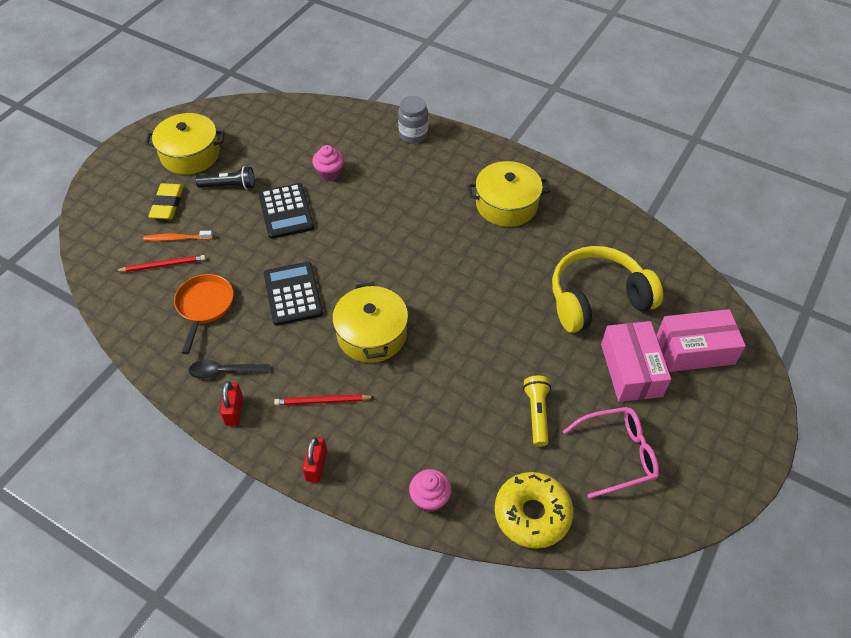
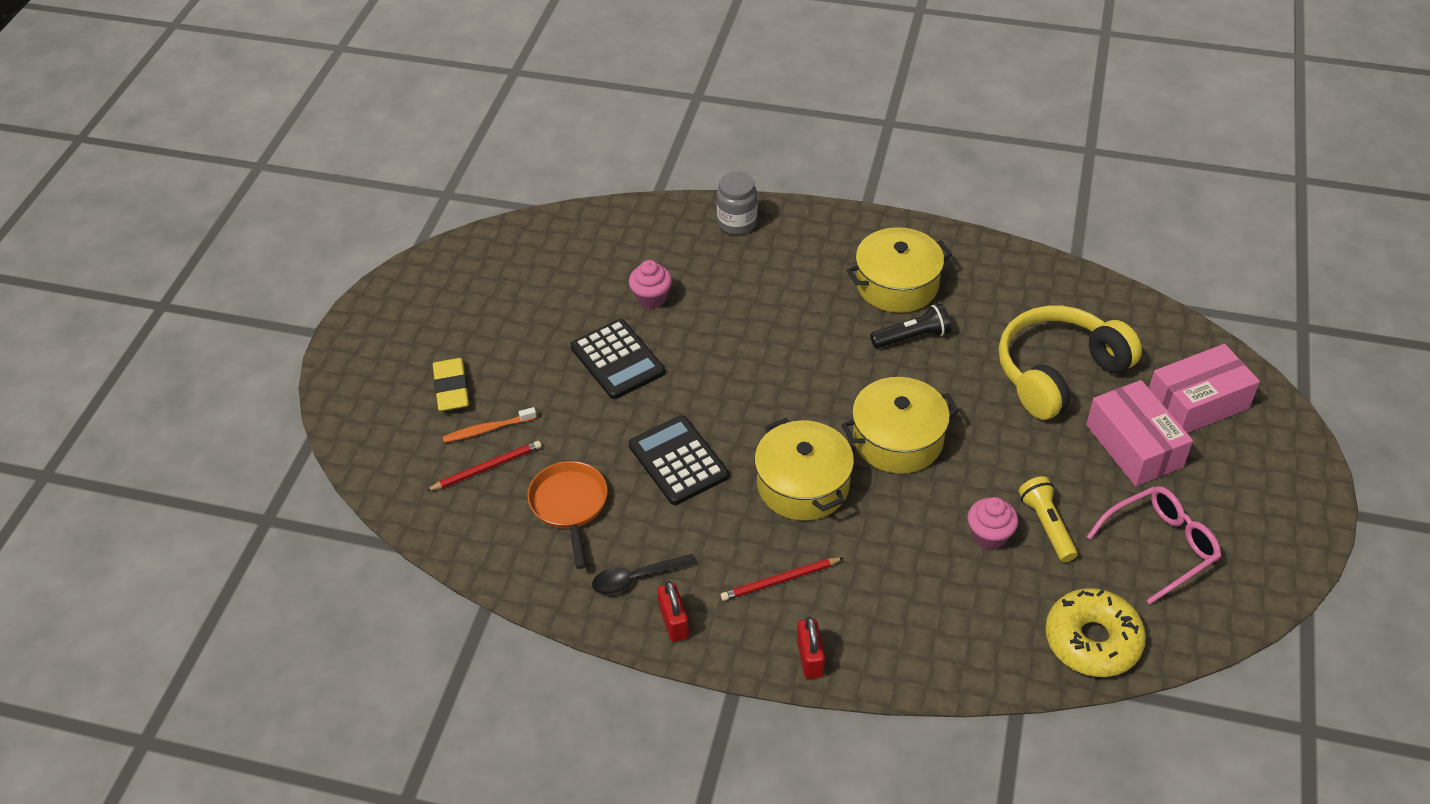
camera: 15 degrees left, 5 degrees down
yellow pot [145,113,225,175] -> yellow pot moved to [842,377,959,474]
black flashlight [196,166,255,190] -> black flashlight moved to [870,304,951,348]
pink cupcake [409,469,452,513] -> pink cupcake moved to [968,497,1018,550]

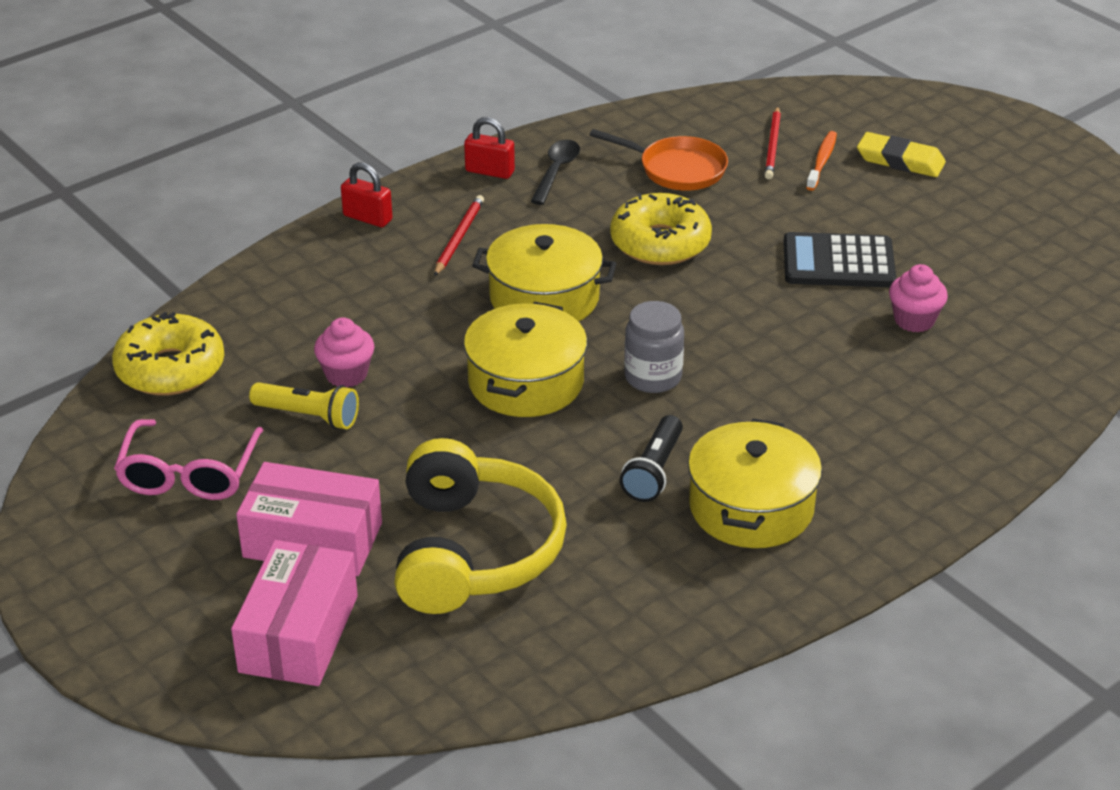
camera: 125 degrees right, 10 degrees down
black calculator [629,415,729,505] -> yellow donut [610,193,712,265]
grey jar [717,172,757,235] -> grey jar moved to [624,301,684,393]

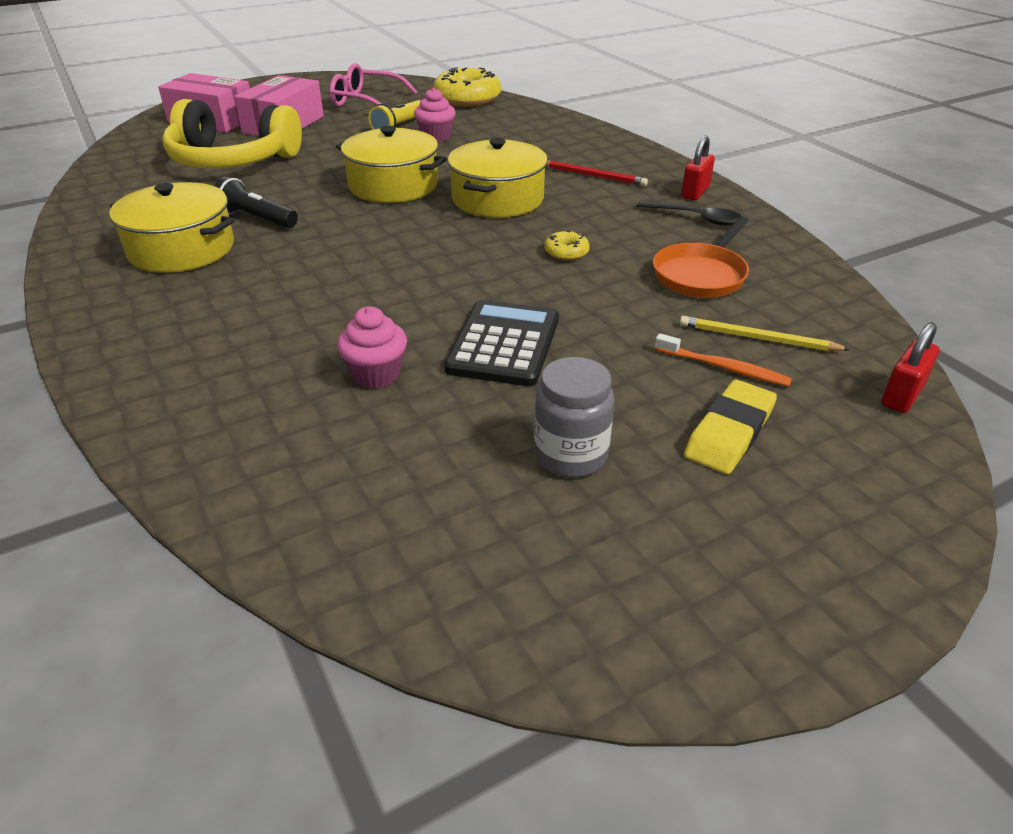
camera: 100 degrees right, 0 degrees up
red padlock [341,162,392,227] -> red padlock moved to [882,322,939,413]
yellow donut [610,193,712,265] -> yellow donut [544,230,590,261], size x0.45
grey jar [624,301,684,393] -> grey jar moved to [534,357,615,478]
red pencil [765,106,781,179] -> yellow pencil [680,316,851,351]

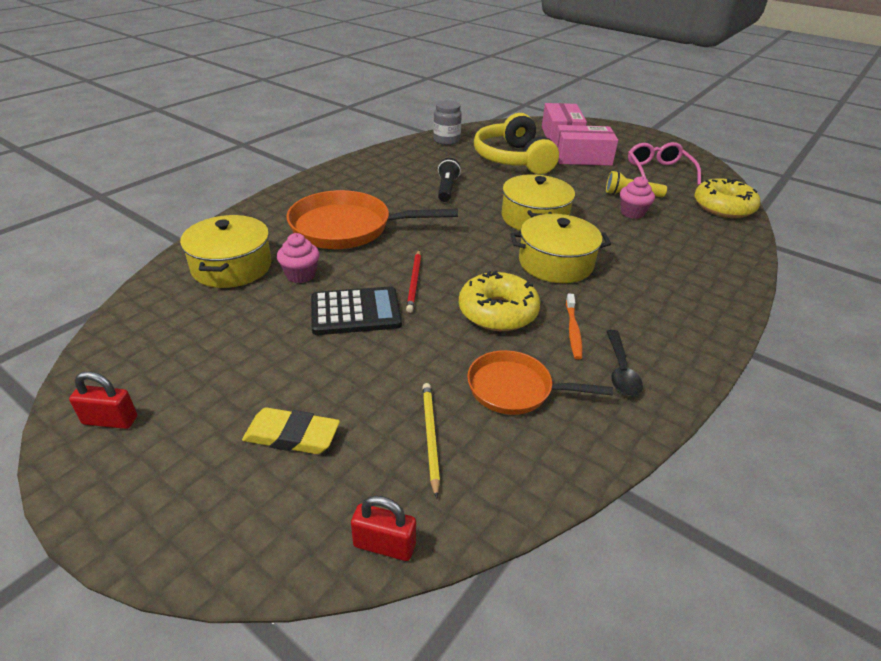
camera: 65 degrees right, 0 degrees up
yellow pot [109,182,234,273] -> yellow pot moved to [180,215,271,288]
grey jar [534,357,615,478] -> grey jar moved to [433,100,462,145]
yellow donut [544,230,590,261] -> yellow donut [459,271,540,331], size x2.21
red pencil [546,161,648,186] -> red pencil moved to [406,250,421,313]
orange toothbrush [655,333,792,387] -> orange toothbrush moved to [566,294,582,360]
red padlock [681,135,715,200] -> red padlock moved to [69,371,137,429]
none -> orange pan [286,190,458,249]

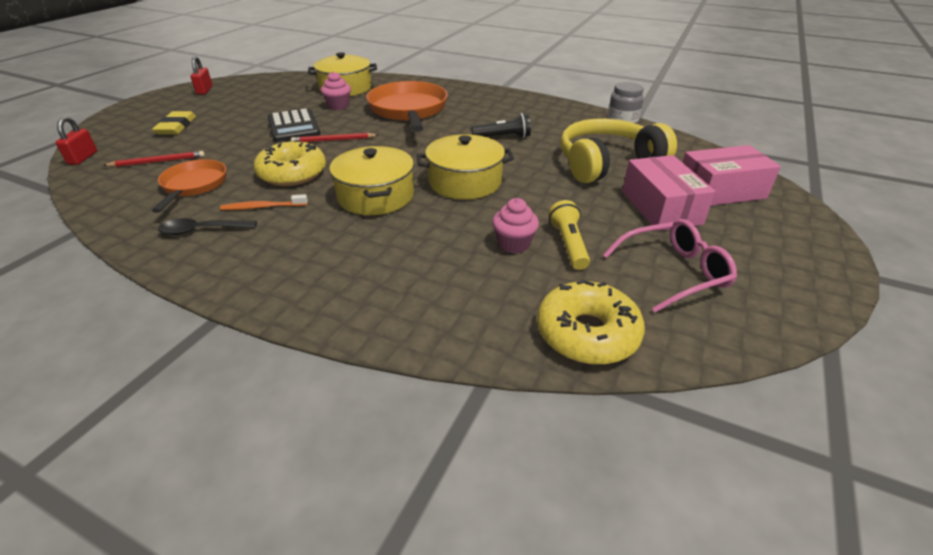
camera: 80 degrees right, 0 degrees up
yellow pencil [422,383,440,498] -> red pencil [103,151,205,167]

